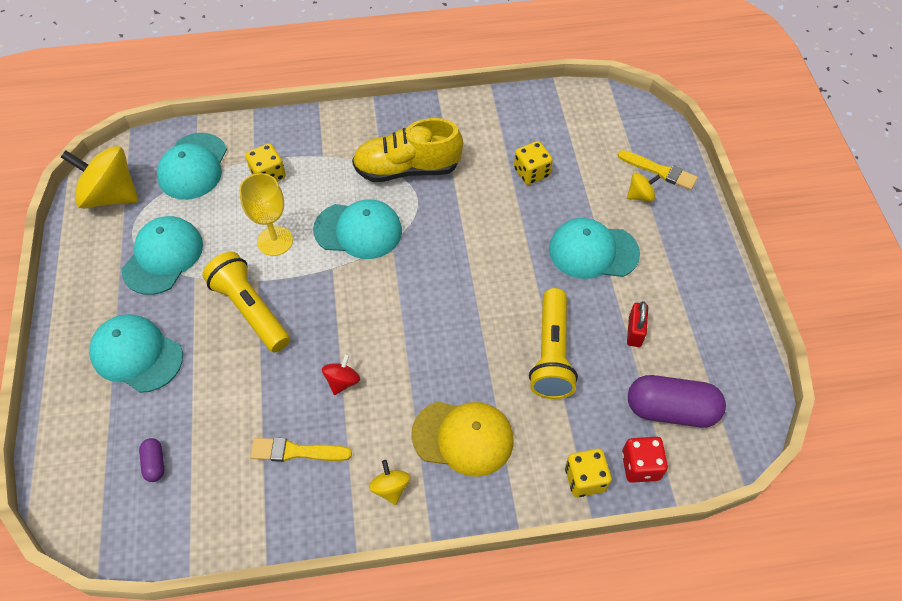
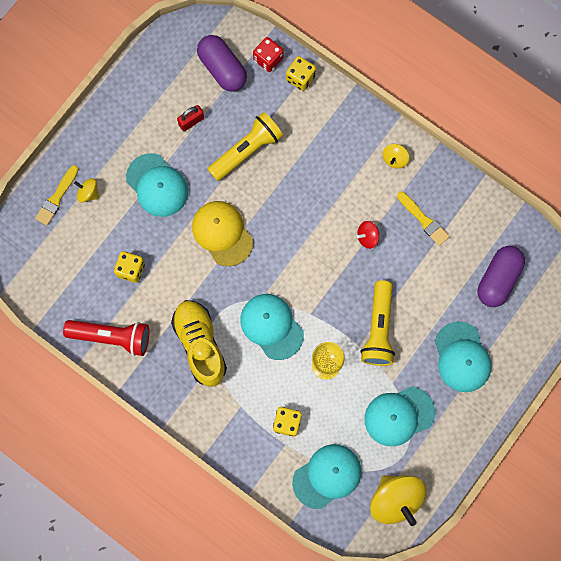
camera: 135 degrees left, 20 degrees up
purple capsule [139,438,164,482] -> purple capsule [478,246,525,307], size x2.16
yellow shoe [352,118,463,182] -> yellow shoe turned 150 degrees counterclockwise [171,300,227,387]
yellow cap [411,402,514,477] -> yellow cap moved to [192,201,253,266]
yellow brush [618,150,698,190] -> yellow brush turned 135 degrees counterclockwise [35,165,79,226]
none -> red flashlight [63,320,149,356]

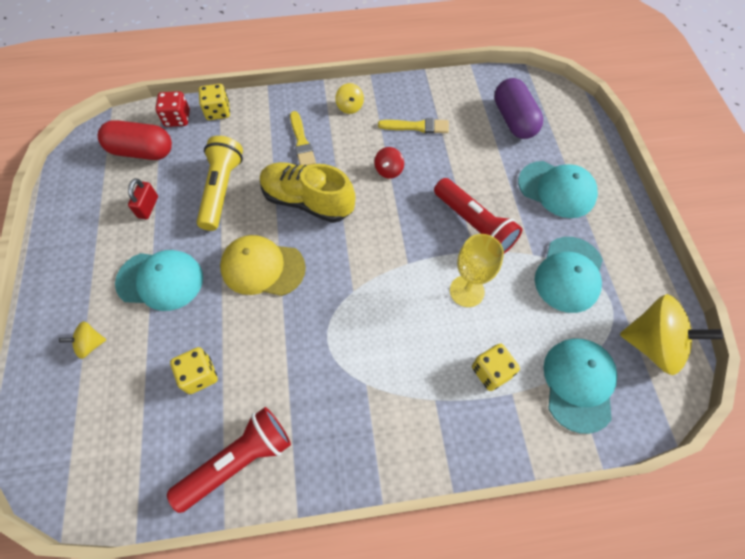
camera: 45 degrees left, 15 degrees down
yellow brush [35,165,79,226] -> yellow brush moved to [290,111,316,165]
yellow shoe [171,300,227,387] -> yellow shoe moved to [260,162,355,223]
purple capsule [197,35,247,92] -> red capsule [98,120,172,160]
turquoise cap [240,294,304,360] -> none
yellow flashlight [361,280,395,366] -> red flashlight [434,178,522,254]

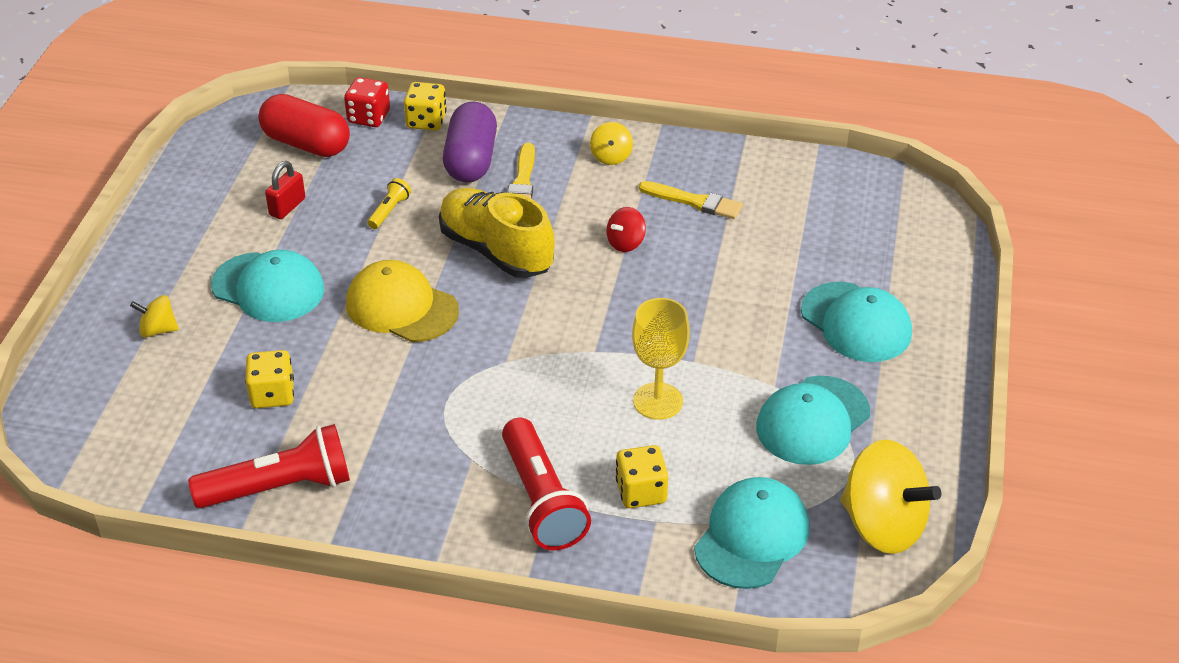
camera: 20 degrees right, 20 degrees down
yellow flashlight [197,136,243,231] -> yellow flashlight [367,178,411,229], size x0.46
red flashlight [434,178,522,254] -> red flashlight moved to [502,418,591,550]
purple capsule [494,78,543,139] -> purple capsule moved to [443,102,497,183]

